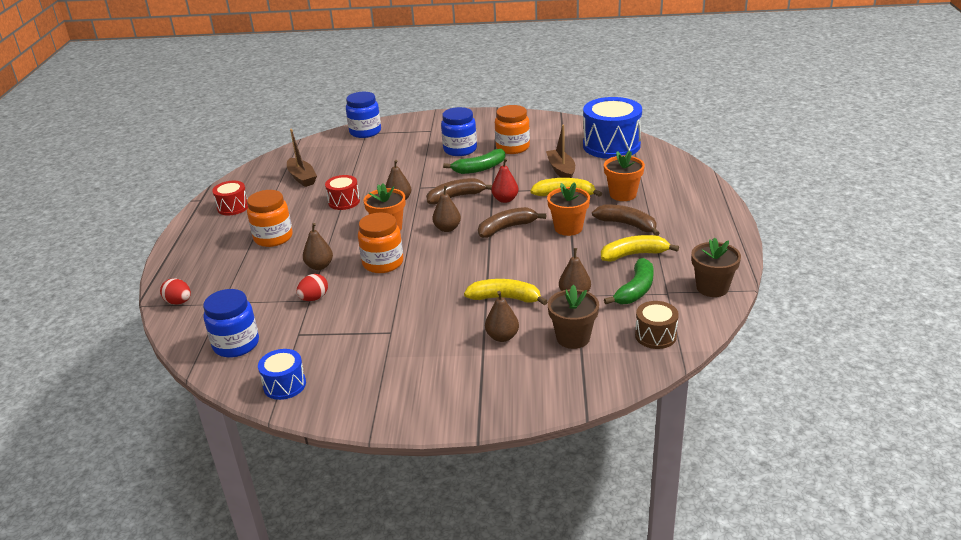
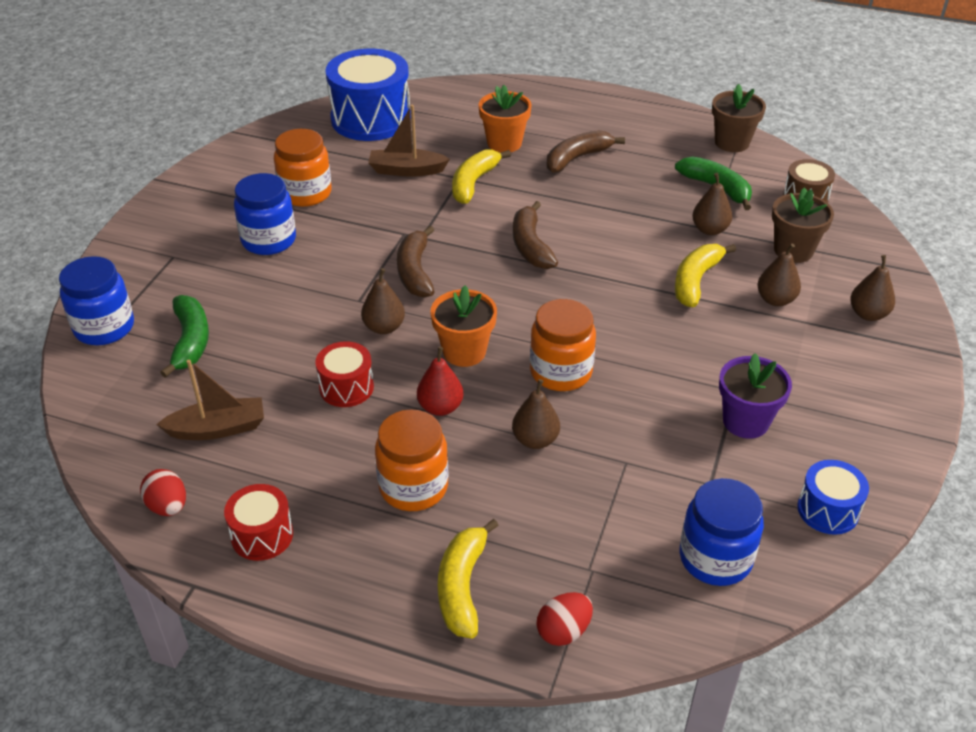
camera: 75 degrees left, 10 degrees up
red egg [296,274,328,301] -> red egg moved to [140,469,186,516]
brown pear [432,186,461,232] -> brown pear moved to [850,255,895,321]
green banana [443,149,505,174] -> green banana moved to [160,295,209,378]
red pear [491,158,518,203] -> red pear moved to [417,347,464,416]
orange flower pot [547,182,590,236] -> none
yellow banana [601,235,679,262] -> yellow banana moved to [438,519,499,639]
none -> purple flower pot [719,353,792,439]

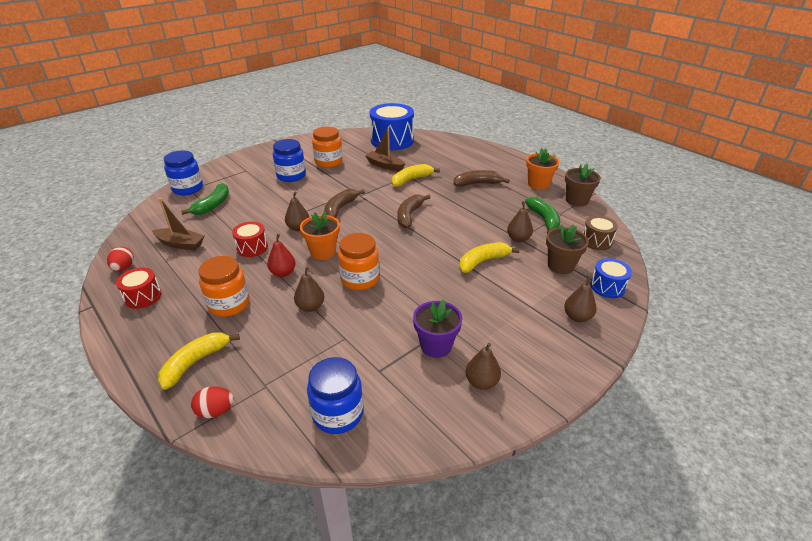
camera: 30 degrees right, 5 degrees down
orange flower pot [479,85,532,153] -> orange flower pot moved to [526,148,560,190]
brown pear [757,243,801,306] -> brown pear moved to [466,343,501,390]
blue drum [797,460,869,535] -> blue drum moved to [590,258,632,298]

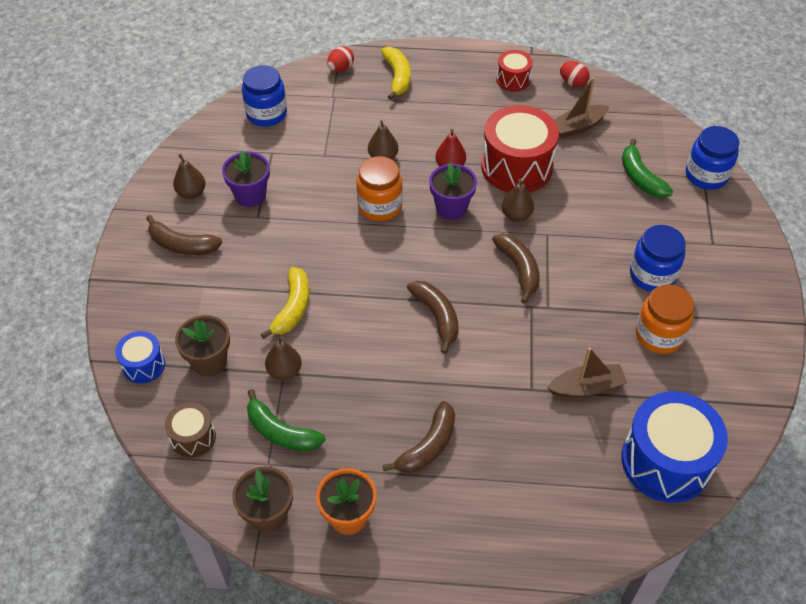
camera: 135 degrees right, 15 degrees up
orange jar [198,256,250,317] -> none
red drum [232,222,268,257] -> red drum [481,105,559,193], size x1.95
orange flower pot [300,211,340,260] -> purple flower pot [429,163,477,220]
yellow banana [392,164,440,187] -> none
brown pear [564,276,597,322] -> none
none -> brown banana [146,215,222,255]

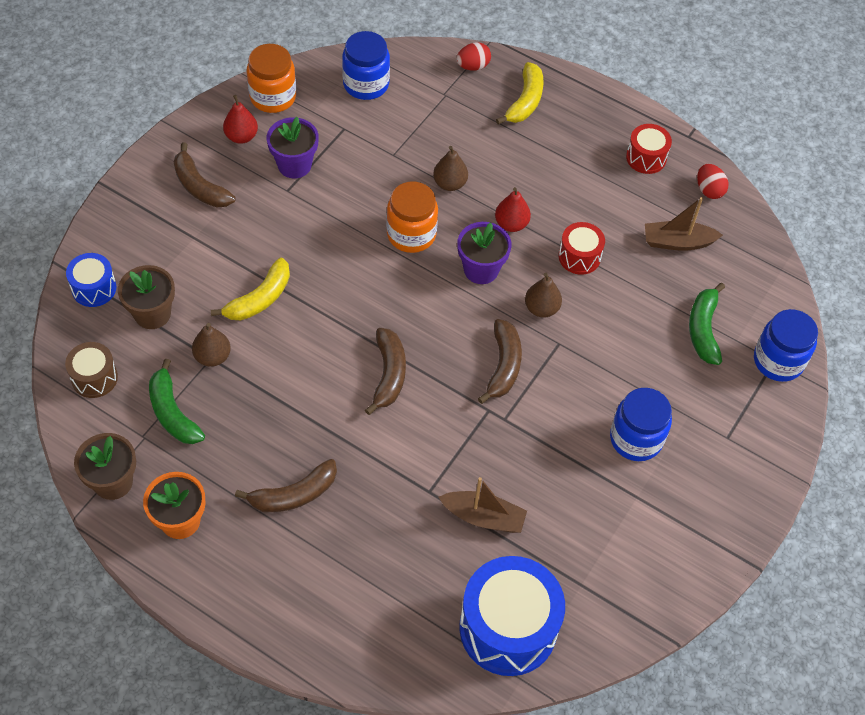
camera: 25 degrees right, 5 degrees up
brown pear [173,154,205,199] -> red pear [223,95,258,144]
red drum [481,105,559,193] -> red drum [559,222,605,275], size x0.51
orange jar [636,284,694,354] -> orange jar moved to [247,44,296,113]

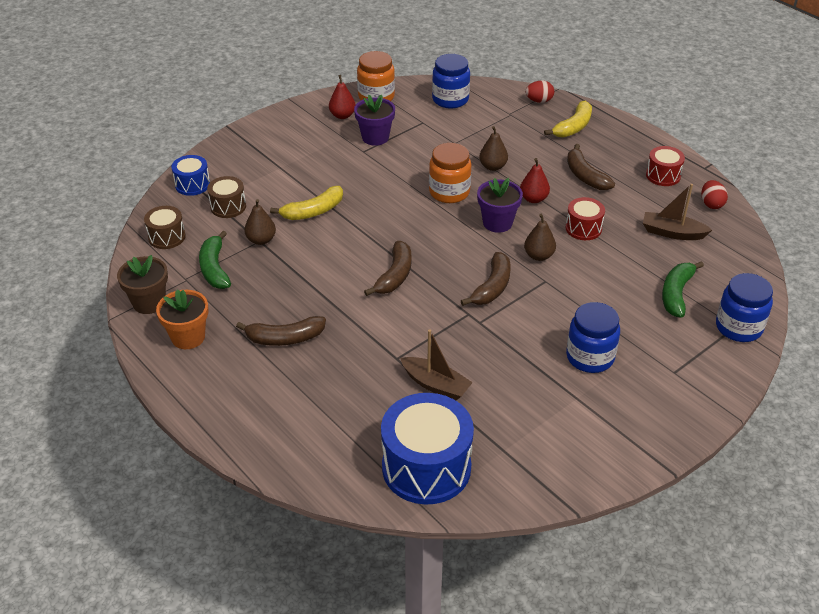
camera: 20 degrees right, 15 degrees down
brown flower pot [118,265,175,329] -> brown drum [207,176,246,218]
brown banana [174,142,236,207] -> brown banana moved to [567,144,615,190]

